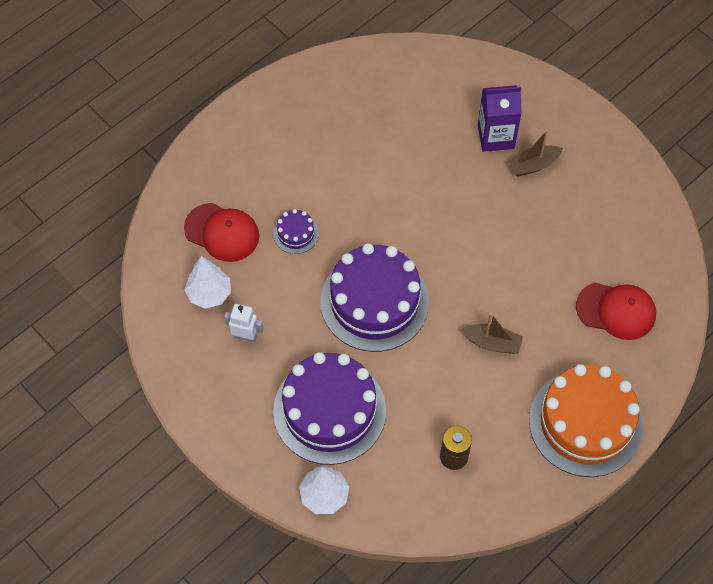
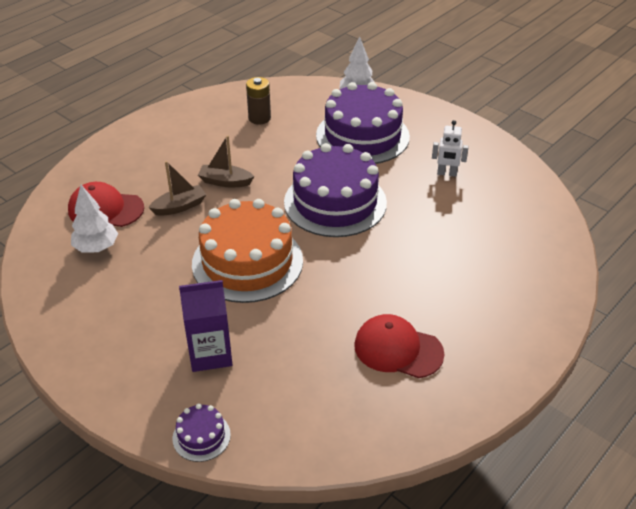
camera: 175 degrees right, 20 degrees down
red cap [184,203,259,262] -> red cap moved to [354,314,445,378]
white tree [184,256,231,309] -> white tree moved to [71,185,118,253]
purple cake [273,209,319,254] -> purple cake moved to [172,404,231,462]
brown boat [508,130,563,177] -> brown boat moved to [148,161,206,216]
orange cake [529,364,643,477] -> orange cake moved to [192,199,303,303]

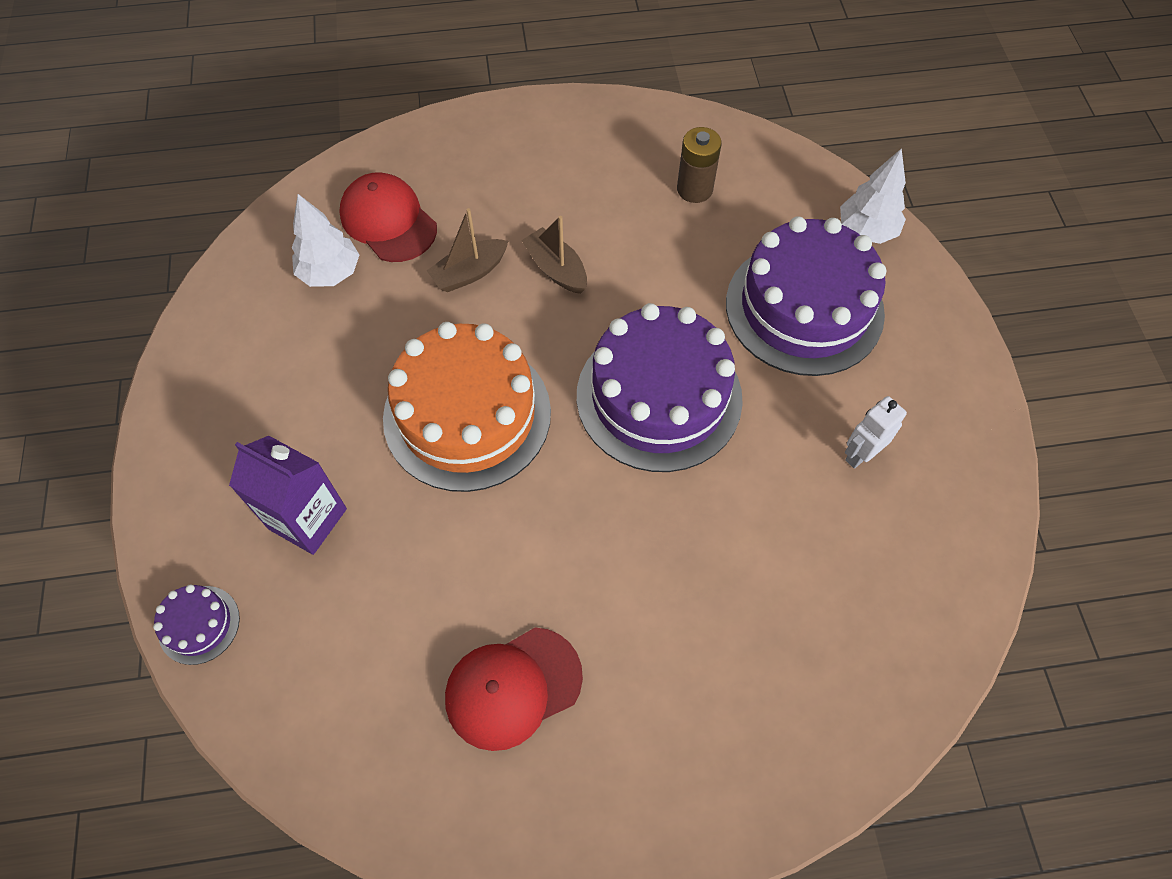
camera: 40 degrees right, 20 degrees up
brown boat [148,161,206,216] -> brown boat turned 135 degrees clockwise [427,208,508,292]
red cap [354,314,445,378] -> red cap turned 90 degrees counterclockwise [445,627,583,751]
white robot [432,120,469,177] -> white robot turned 90 degrees clockwise [845,396,907,468]

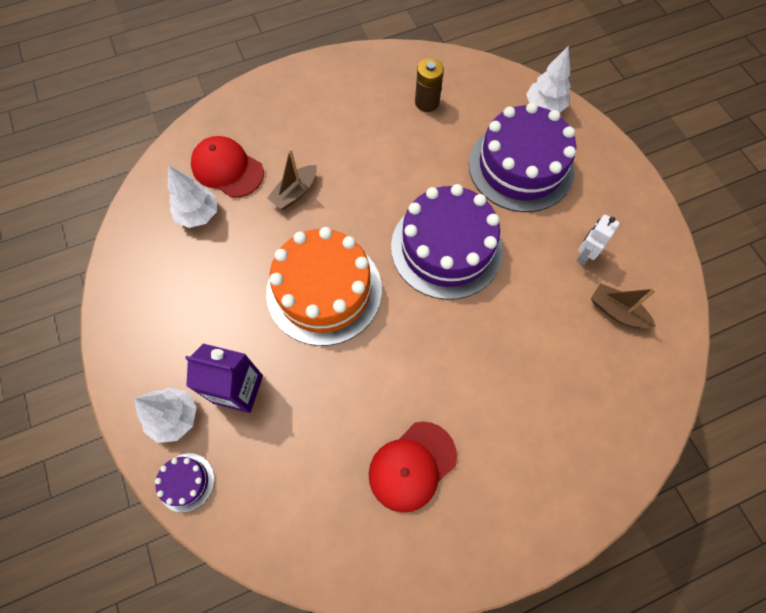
camera: 15 degrees left, 5 degrees up
brown boat [521,216,587,294] -> brown boat moved to [591,283,657,328]
none -> white tree [134,387,197,443]

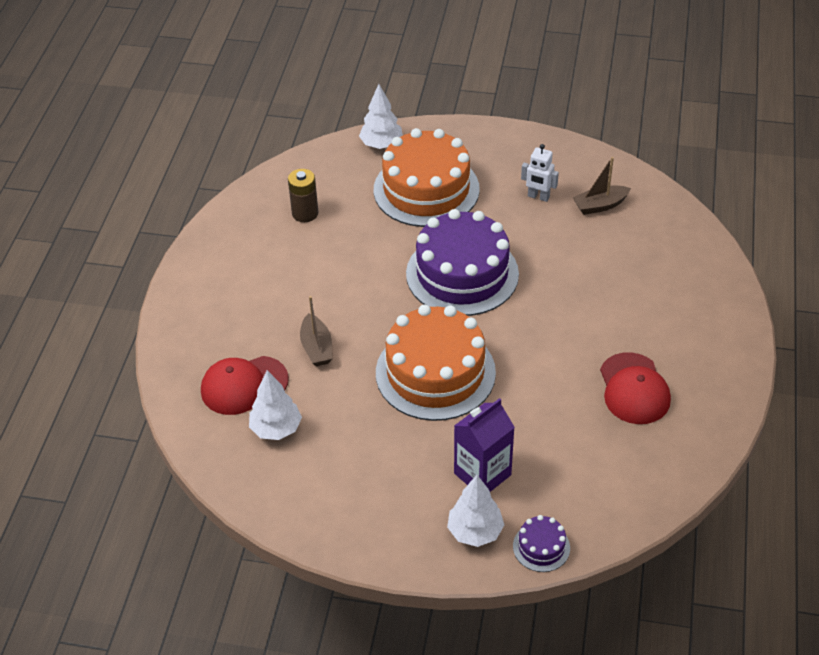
camera: 55 degrees left, 20 degrees down
purple cake [469,102,576,212] -> orange cake [374,128,480,227]
white robot [576,215,620,265] -> white robot turned 45 degrees counterclockwise [521,144,559,202]

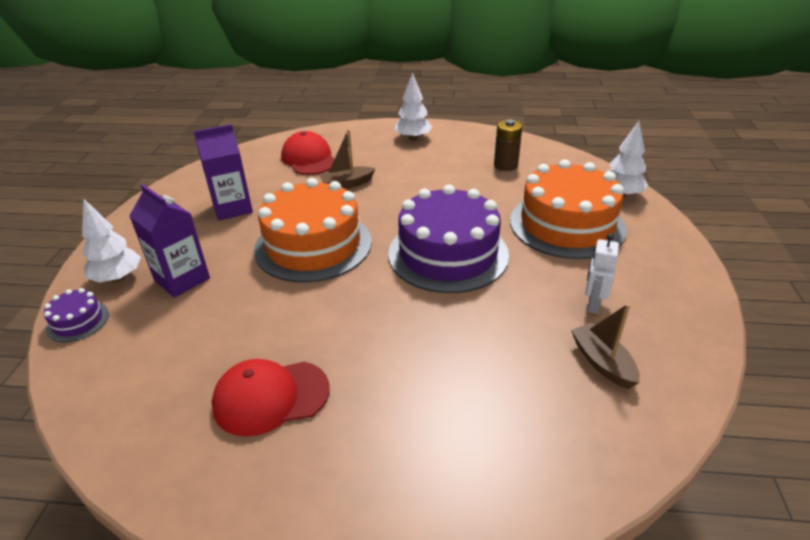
camera: 85 degrees right, 10 degrees down
white tree [249,370,302,440] -> white tree moved to [395,72,433,141]
none -> purple carton [194,124,253,221]

